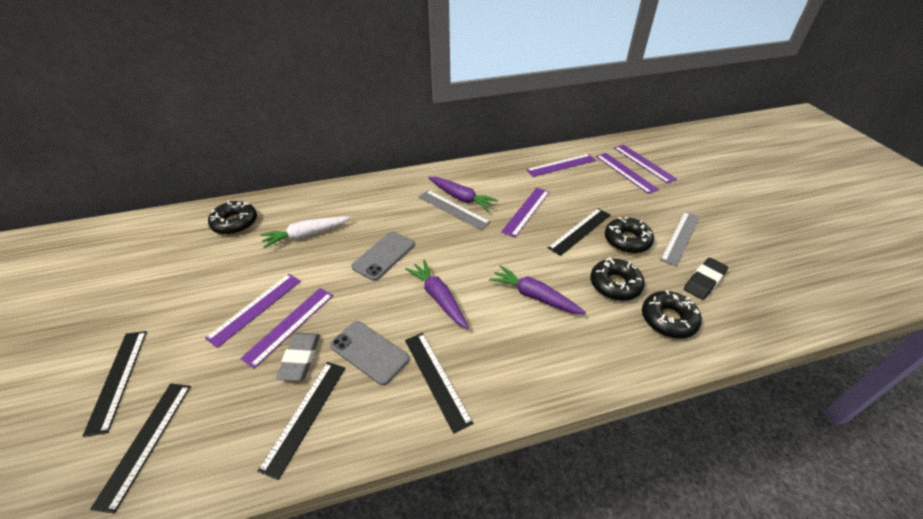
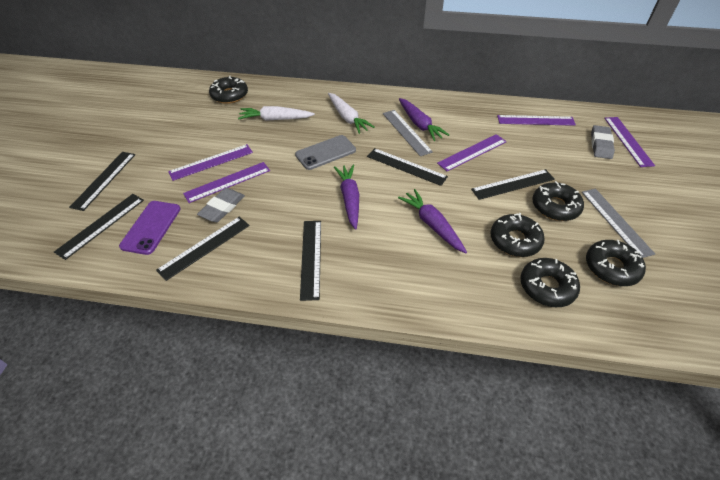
camera: 25 degrees right, 5 degrees up
grey phone [330,321,410,385] -> none
purple ruler [596,153,659,194] -> grey eraser [591,125,615,159]
grey ruler [660,211,700,267] -> grey ruler turned 75 degrees counterclockwise [582,189,655,258]
black eraser [684,258,728,300] -> black donut [586,240,646,286]
none -> purple phone [119,201,180,255]
none -> white carrot [328,93,375,134]
none -> black ruler [367,148,448,186]

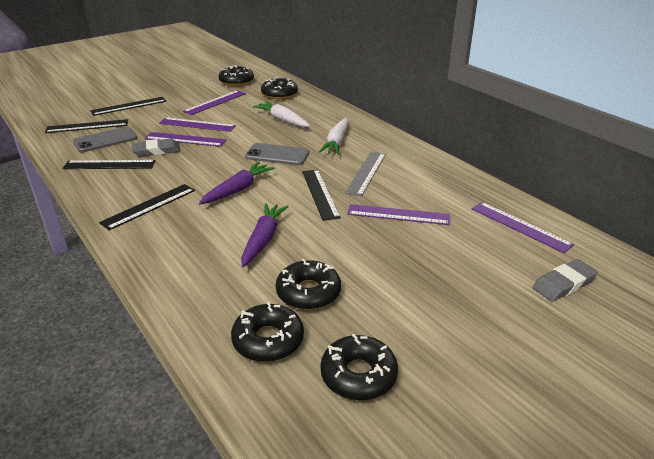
camera: 45 degrees right, 15 degrees down
purple phone [119,201,180,255] -> grey phone [73,127,137,152]
purple carrot [399,98,449,141] -> none
black ruler [471,169,555,200] -> none
black donut [532,181,584,221] -> black donut moved to [219,65,254,86]
grey ruler [582,189,655,258] -> none
purple ruler [604,117,655,167] -> purple ruler moved to [183,90,246,115]

